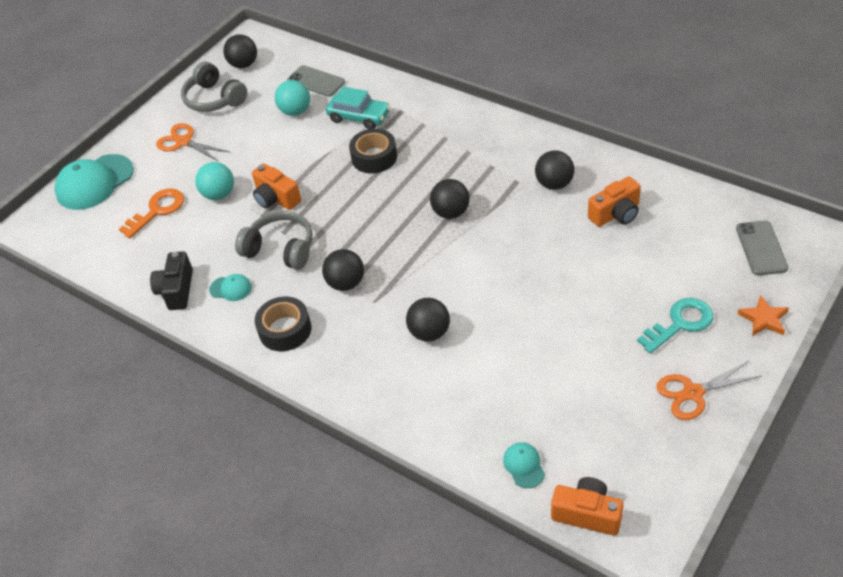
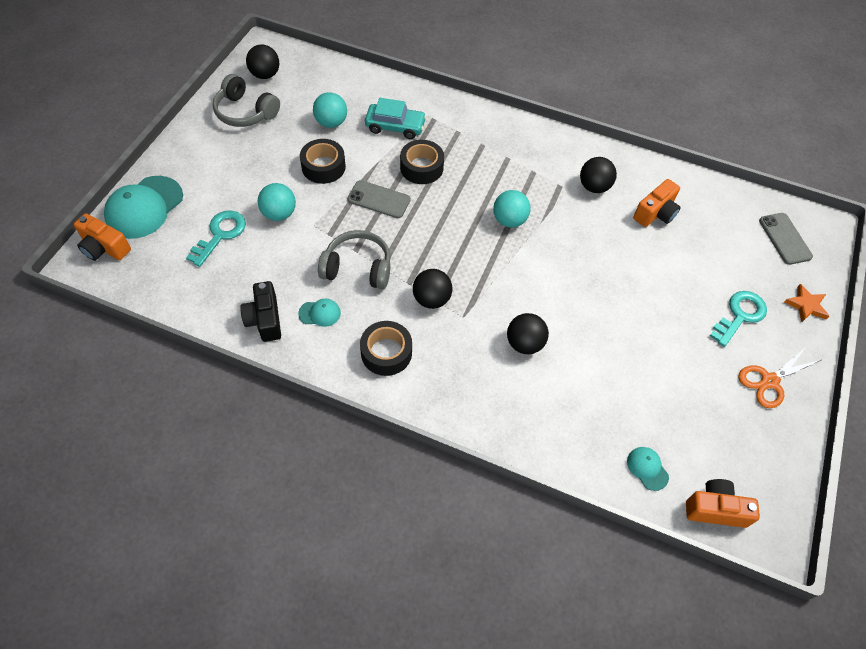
camera: 20 degrees left, 10 degrees up
orange key [119,189,184,238] -> turquoise key [186,210,246,267]
orange scissors [156,123,229,162] -> none
orange camera [252,163,301,210] -> orange camera moved to [74,213,131,261]
grey phone [287,65,345,97] -> grey phone moved to [347,180,411,218]
black ball [430,179,470,219] -> turquoise ball [493,190,531,228]
none -> black tape [300,139,346,184]

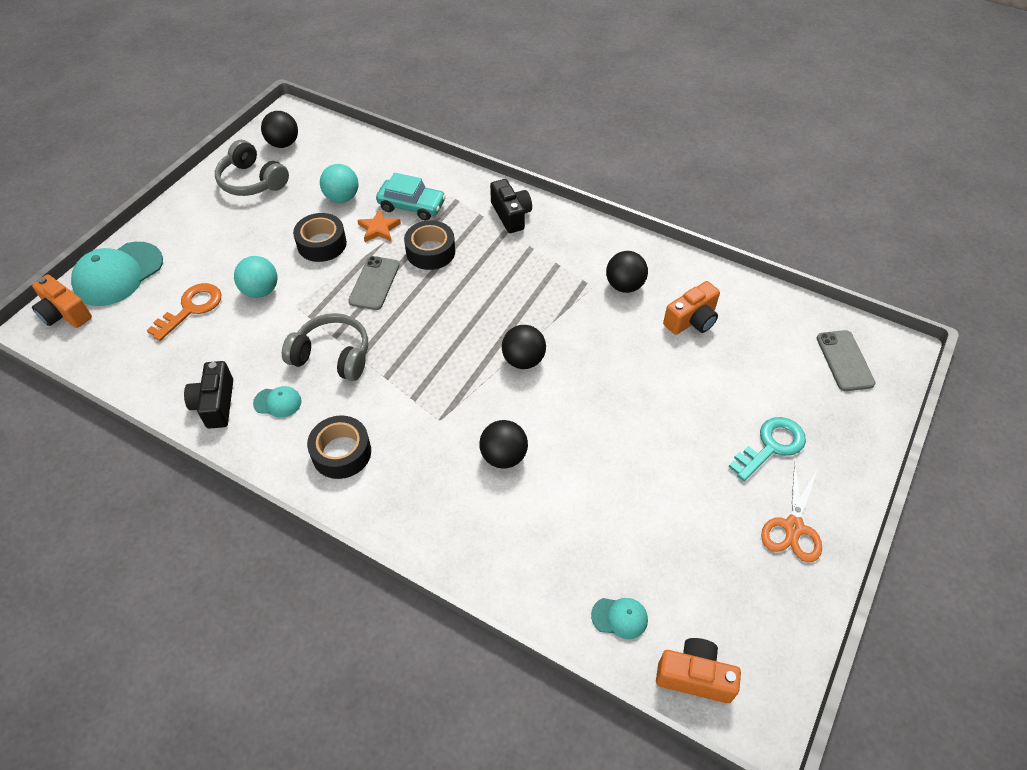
camera: 10 degrees right, 5 degrees down
turquoise key [186,210,246,267] -> orange key [147,283,221,341]
grey phone [347,180,411,218] -> grey phone turned 75 degrees clockwise [348,256,399,310]
black ball [413,269,452,309] -> black ball moved to [502,325,546,369]
turquoise ball [493,190,531,228] -> none
turquoise cap [627,447,669,491] -> turquoise cap turned 120 degrees clockwise [591,598,648,639]
orange scissors [738,346,821,408] -> orange scissors turned 45 degrees counterclockwise [761,462,822,562]
orange star [784,284,829,323] -> orange star moved to [357,209,401,242]
none -> black camera [490,179,532,233]

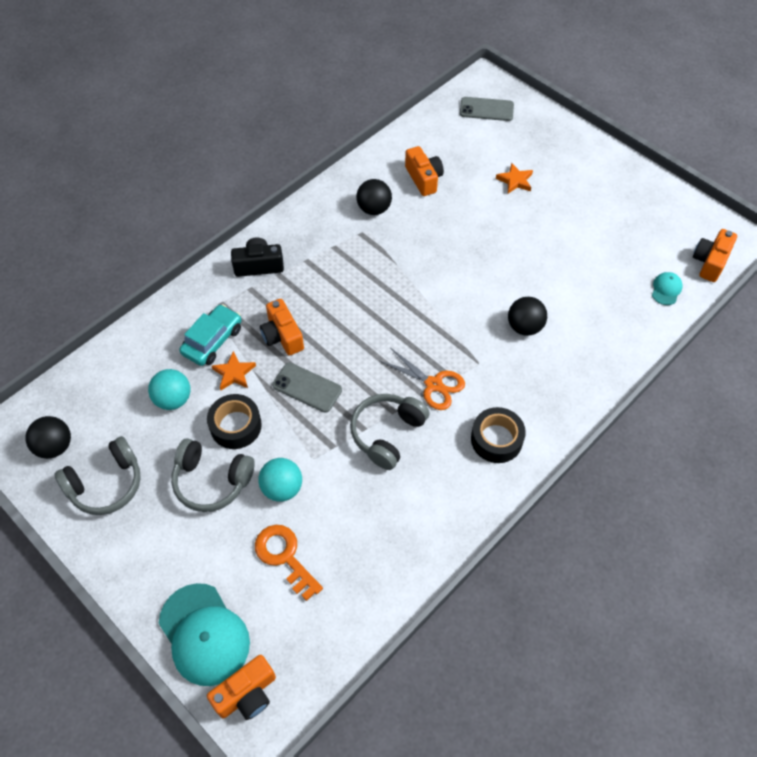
camera: 75 degrees left, 5 degrees up
black camera [184,361,233,429] -> none
turquoise cap [253,386,302,418] -> none
black tape [404,220,455,270] -> orange camera [260,299,304,356]
black ball [502,325,546,369] -> none
turquoise key [728,417,806,481] -> none
orange scissors [761,462,822,562] -> orange scissors moved to [380,348,465,410]
none -> grey headphones [171,438,255,512]
none -> orange star [496,163,533,194]

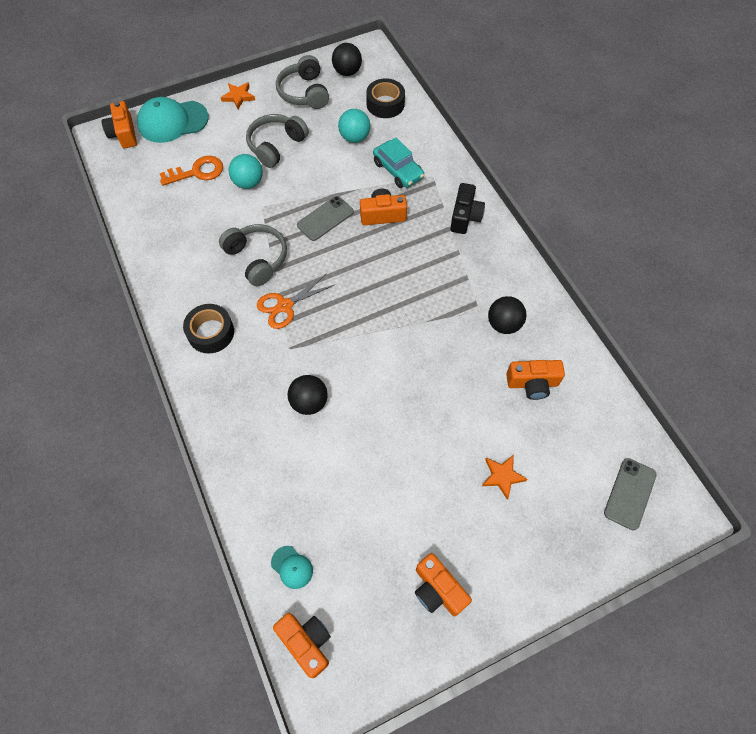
camera: 110 degrees right, 5 degrees up
black tape [207,394,262,449] -> black tape moved to [366,78,405,118]
orange star [212,351,256,390] -> orange star moved to [221,82,255,109]
none -> orange camera [415,553,472,616]

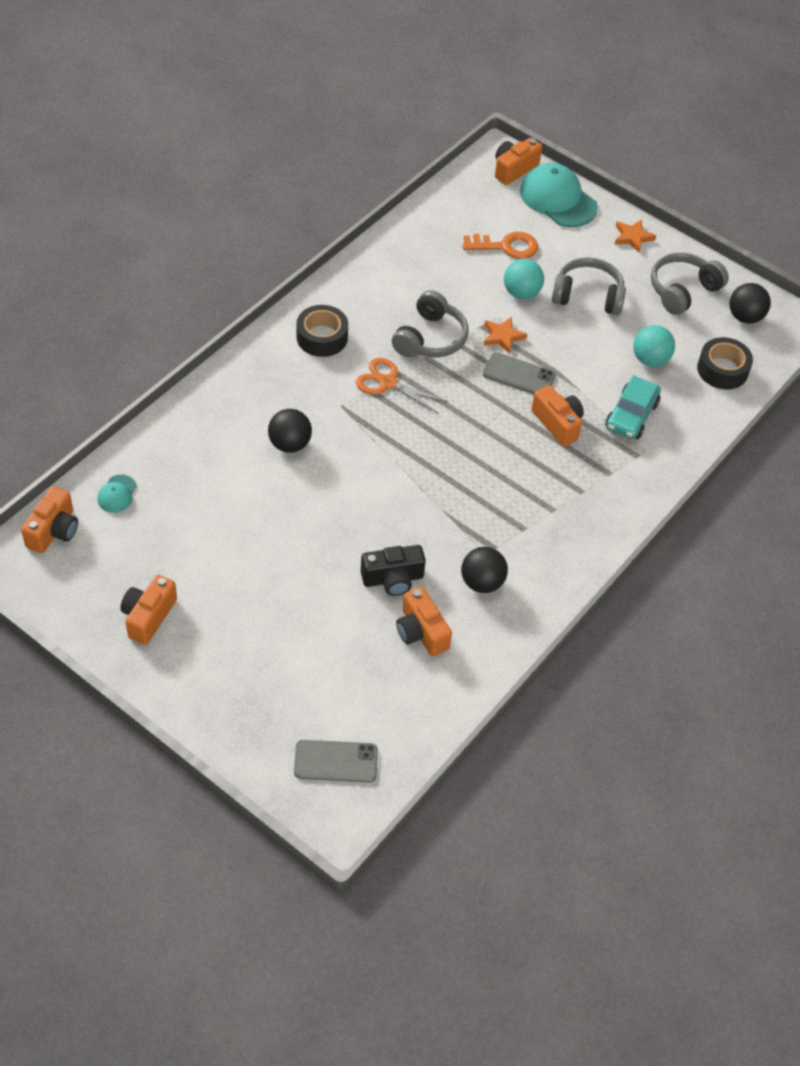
camera: 60 degrees right, 10 degrees down
orange key [160,156,223,186] -> orange key turned 45 degrees counterclockwise [463,232,538,259]
black camera [450,183,485,234] -> black camera moved to [361,545,426,596]
orange star [482,455,528,500] -> orange star moved to [483,316,527,354]

